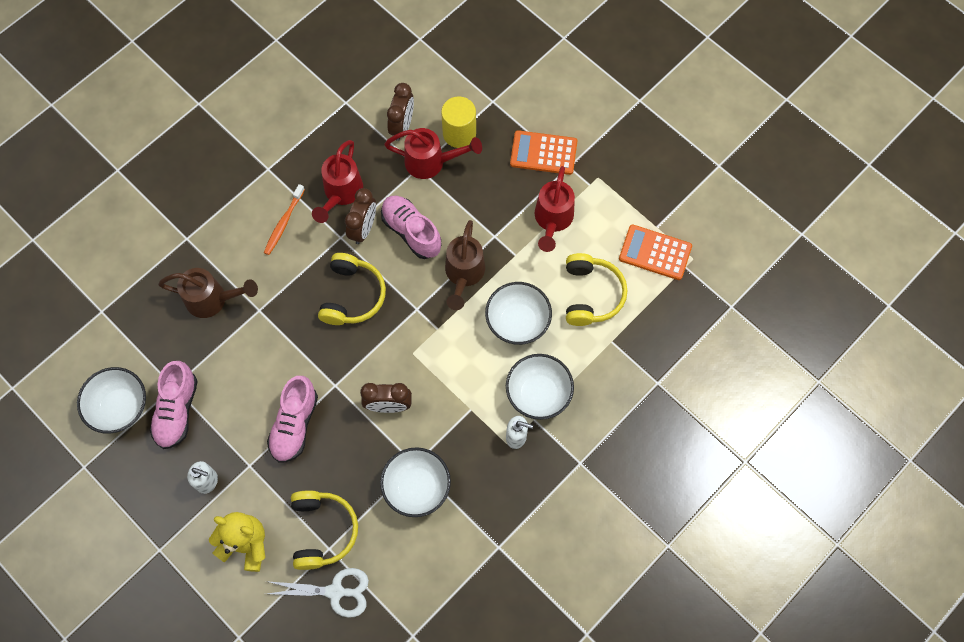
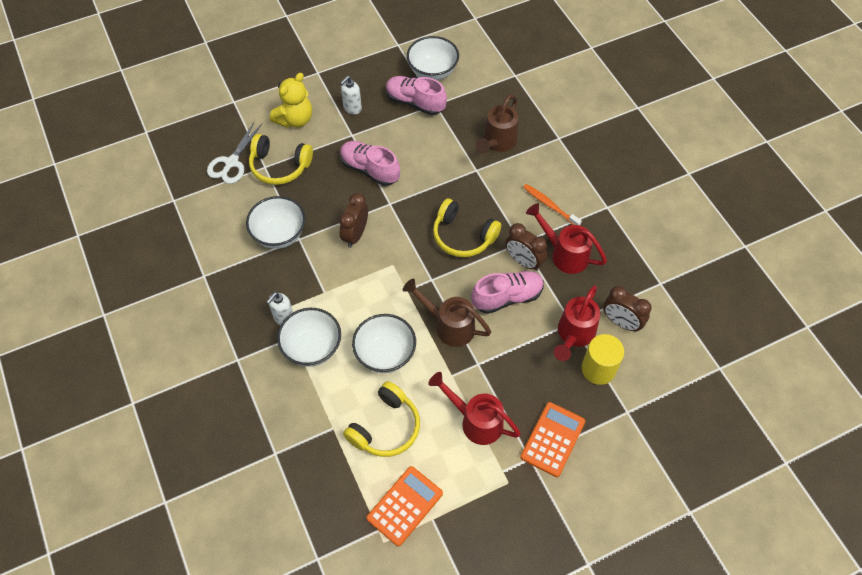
camera: 110 degrees right, 10 degrees down
yellow headphones [566,253,627,326] -> yellow headphones turned 75 degrees counterclockwise [343,381,420,457]

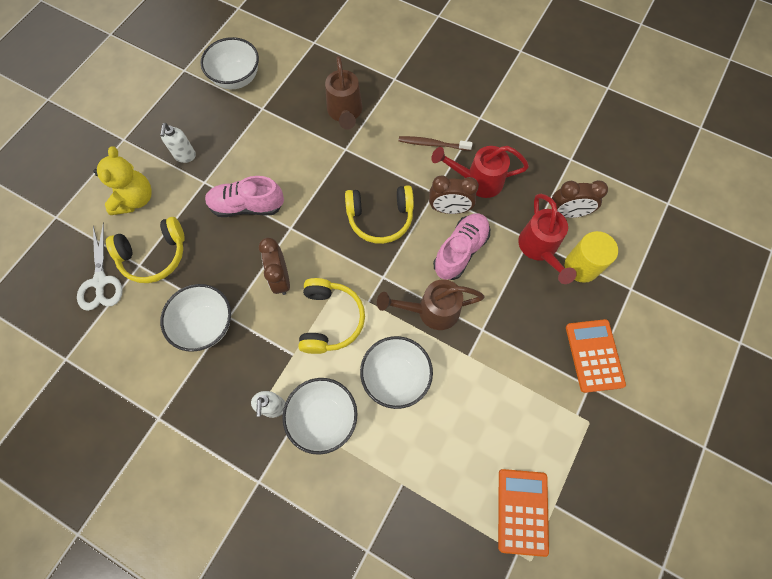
camera: 35 degrees left, 10 degrees up
yellow headphones [343,381,420,457] -> yellow headphones moved to [298,278,365,354]
pink shoe [386,76,447,115] -> none
red watering can [428,372,521,445] -> none
orange toothbrush [523,184,582,225] -> brown toothbrush [399,136,472,151]

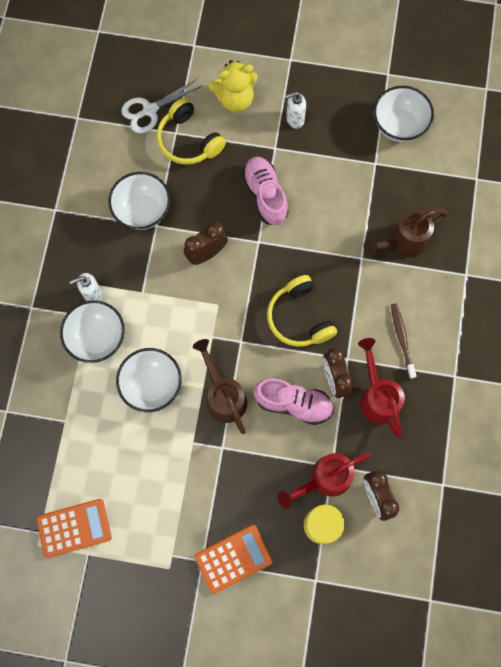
camera: 70 degrees right, 5 degrees up
yellow headphones [298,278,365,354] -> none

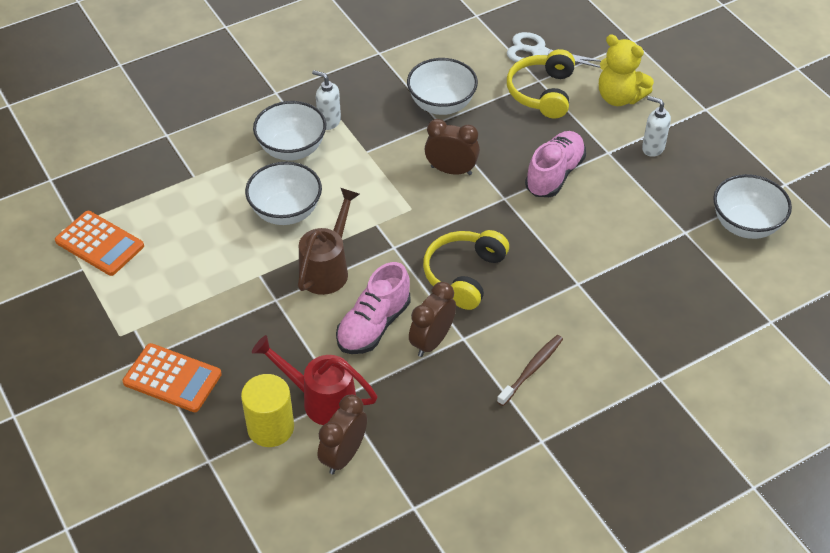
camera: 50 degrees right, 25 degrees down
pink shoe [254,378,334,425] -> pink shoe turned 60 degrees clockwise [336,262,411,354]
red watering can [358,338,405,437] -> none
brown watering can [364,209,448,257] -> none

